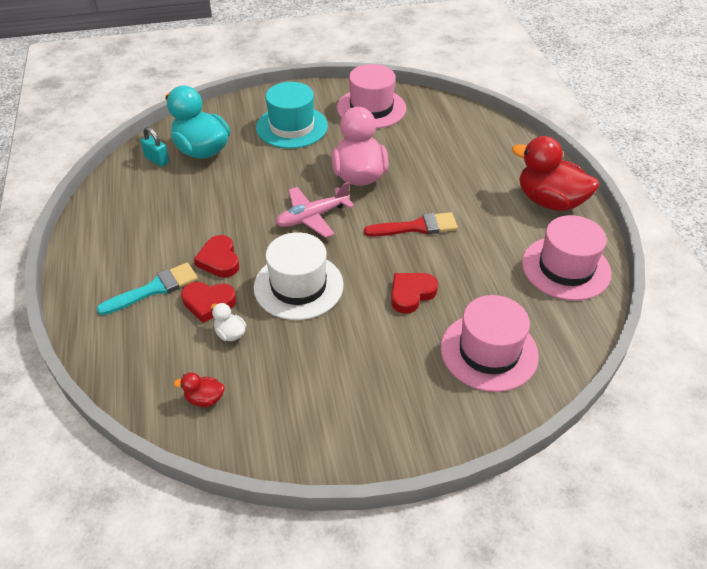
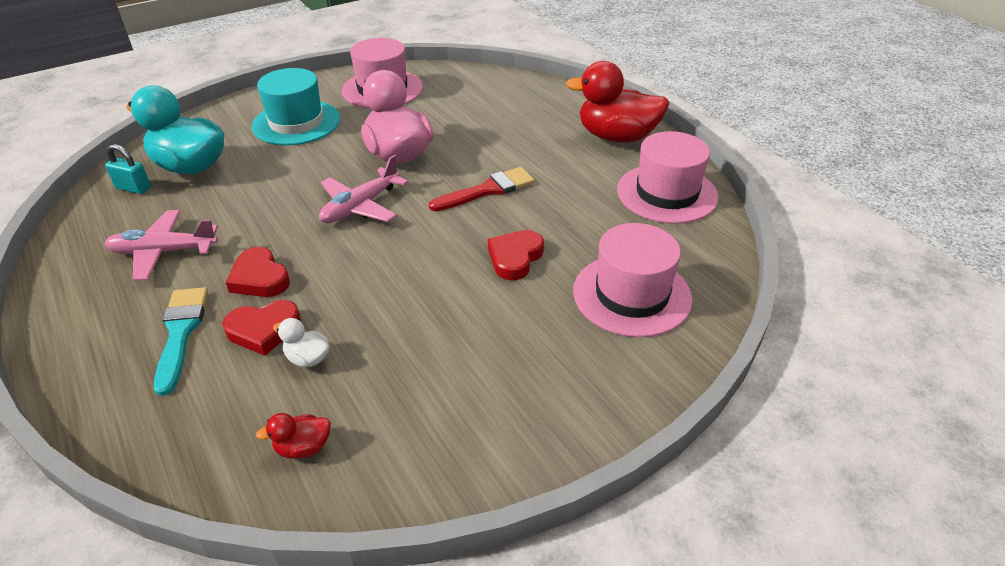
camera: 20 degrees left, 5 degrees down
turquoise brush [96,263,198,315] -> turquoise brush turned 45 degrees counterclockwise [154,287,208,396]
white hat [254,232,343,320] -> none
none -> pink plane [104,210,218,281]

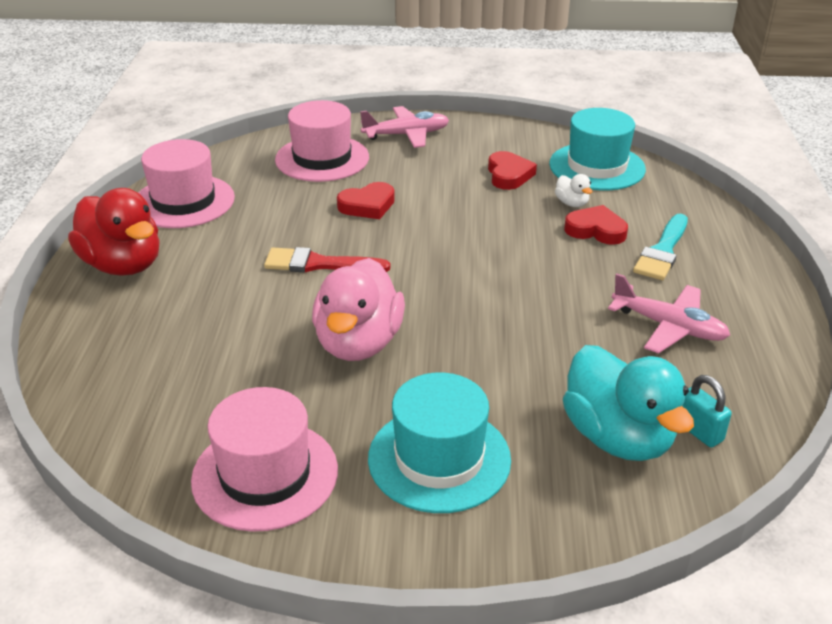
camera: 145 degrees left, 5 degrees down
red heart [226,247,290,297] -> red heart moved to [488,151,537,190]
red duck [256,413,331,459] -> turquoise hat [549,108,646,191]
pink plane [319,155,408,223] -> pink plane moved to [360,106,449,148]

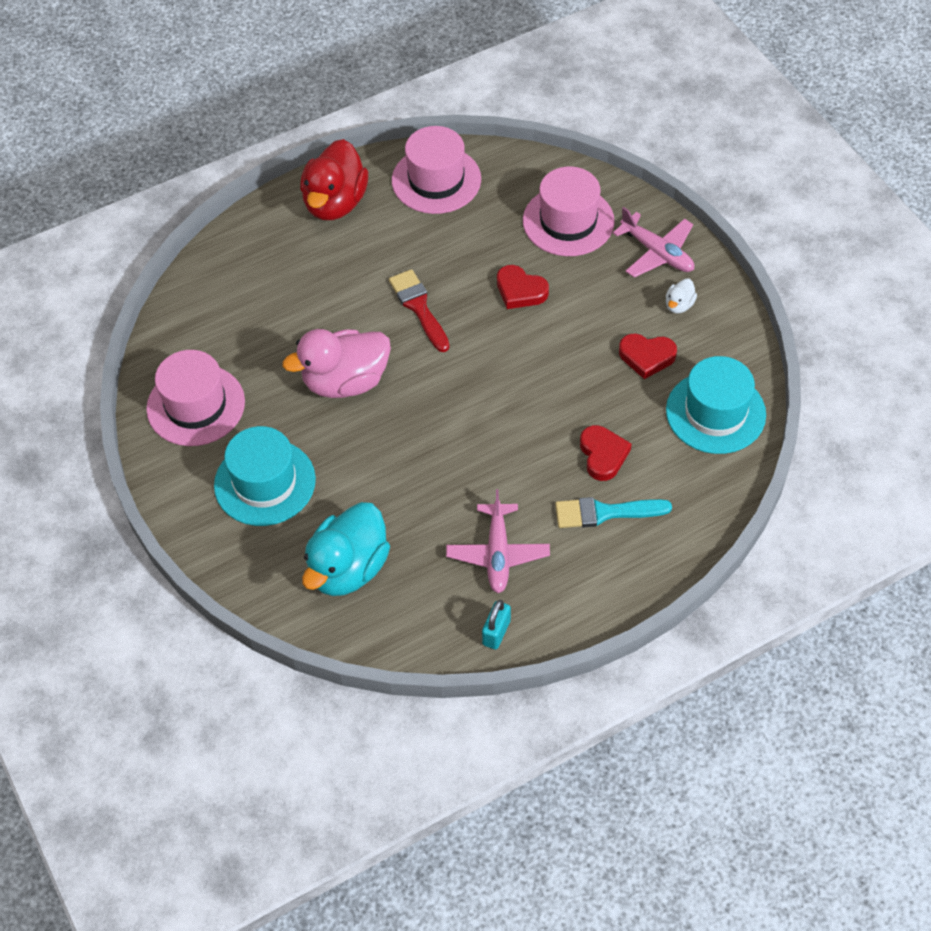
camera: 60 degrees right, 20 degrees up
red heart [488,151,537,190] -> red heart turned 45 degrees clockwise [619,333,677,379]
white duck [555,174,592,207] -> white duck moved to [666,279,697,314]
turquoise padlock [682,375,732,448] -> turquoise padlock moved to [482,600,511,650]

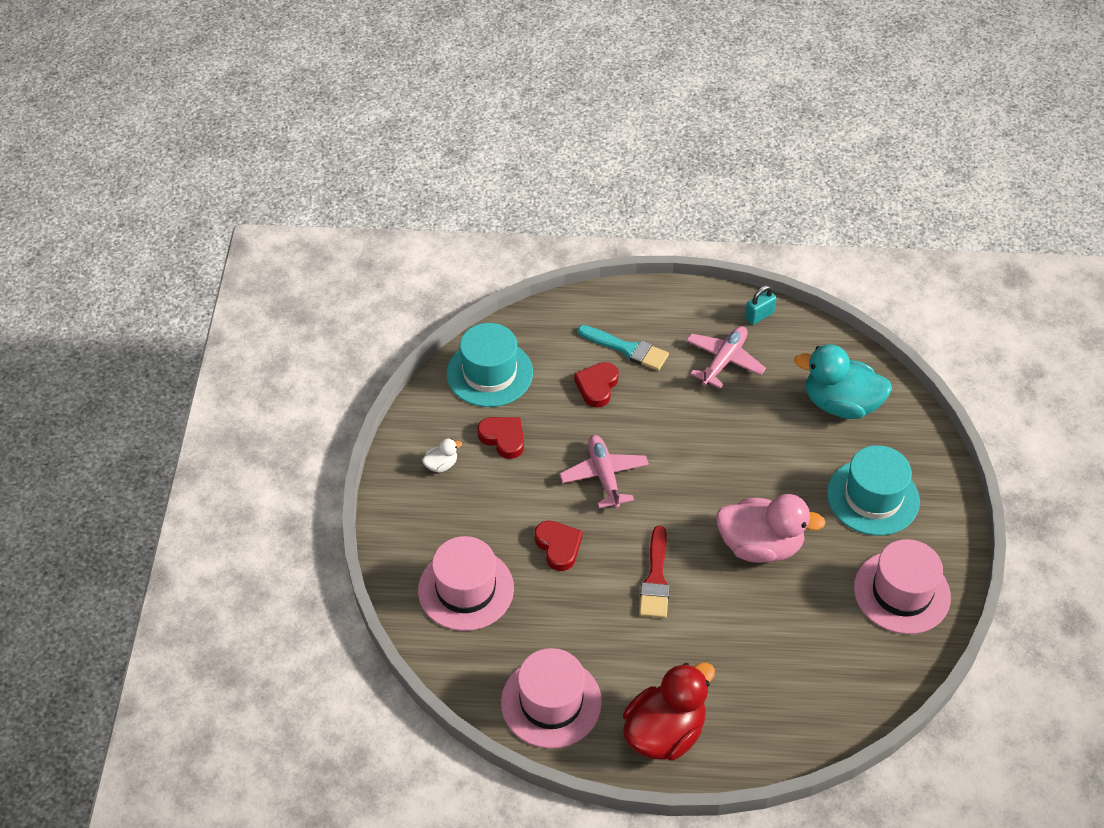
camera: 150 degrees left, 5 degrees down
turquoise duck [302,502,390,596] -> turquoise duck turned 135 degrees counterclockwise [794,344,892,419]
pink plane [613,207,694,278] -> pink plane moved to [559,435,649,509]

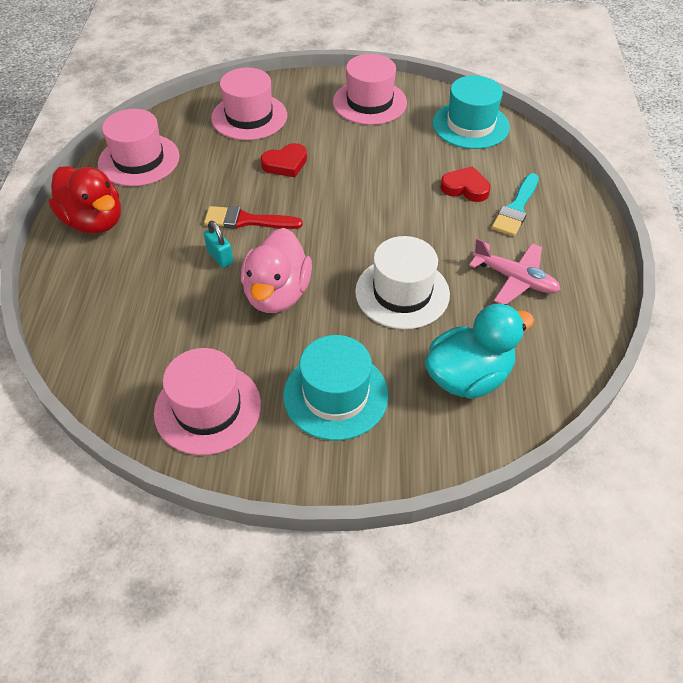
camera: 90 degrees right, 0 degrees up
white duck [422,439,462,473] -> pink hat [333,54,407,125]
red heart [477,417,524,459] -> none
pink plane [559,435,649,509] -> none
turquoise padlock [745,285,777,325] -> turquoise padlock moved to [204,221,233,268]
turquoise duck [794,344,892,419] -> turquoise duck turned 45 degrees clockwise [425,304,534,399]
none -> white hat [355,236,450,329]

